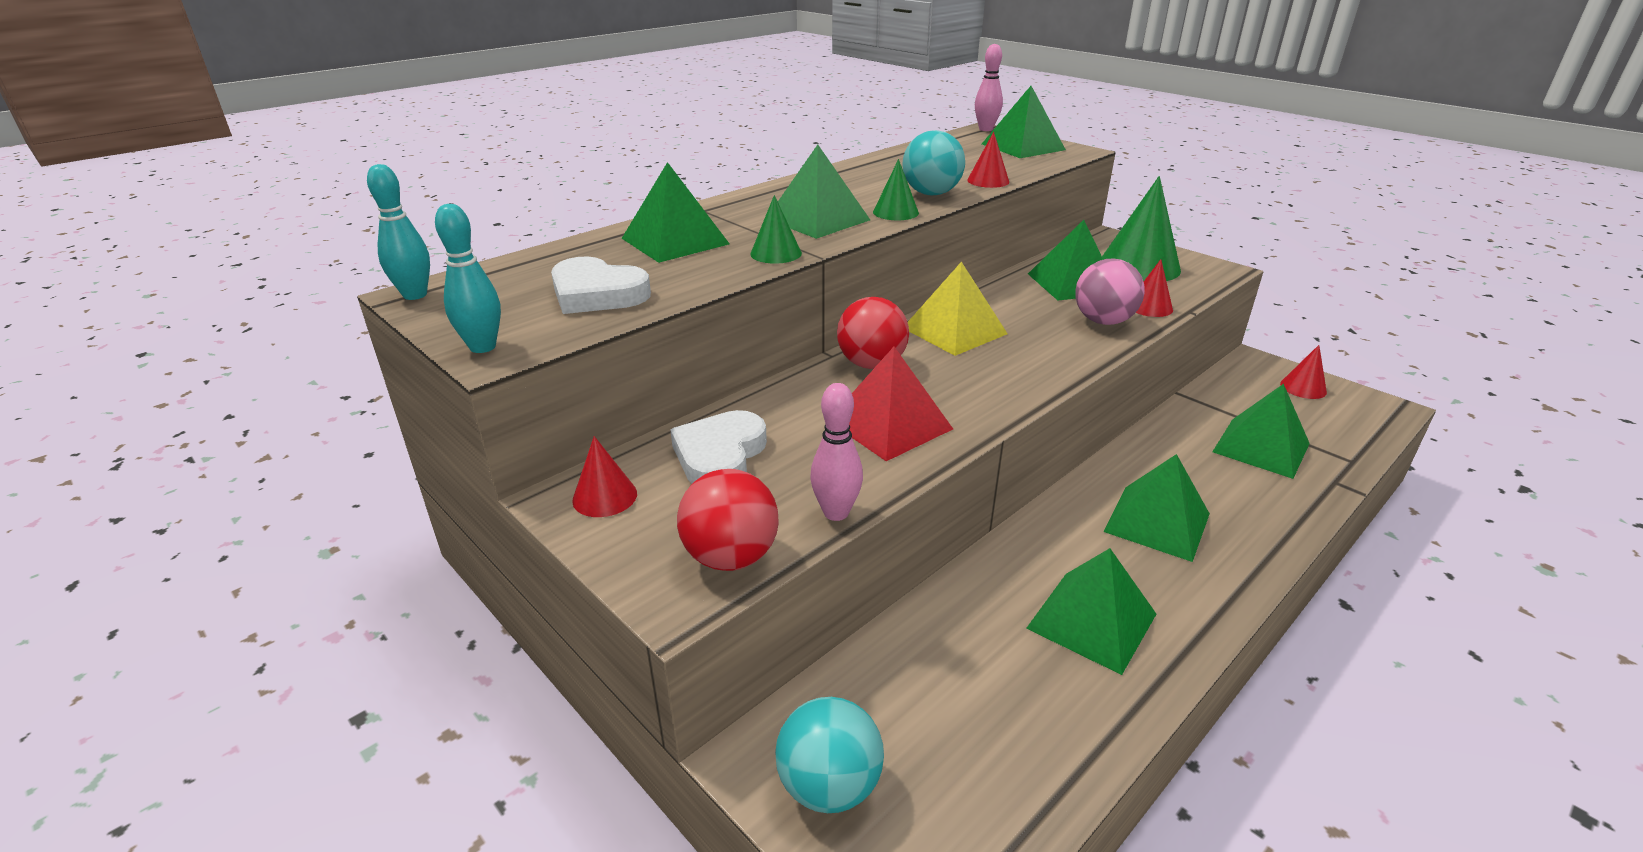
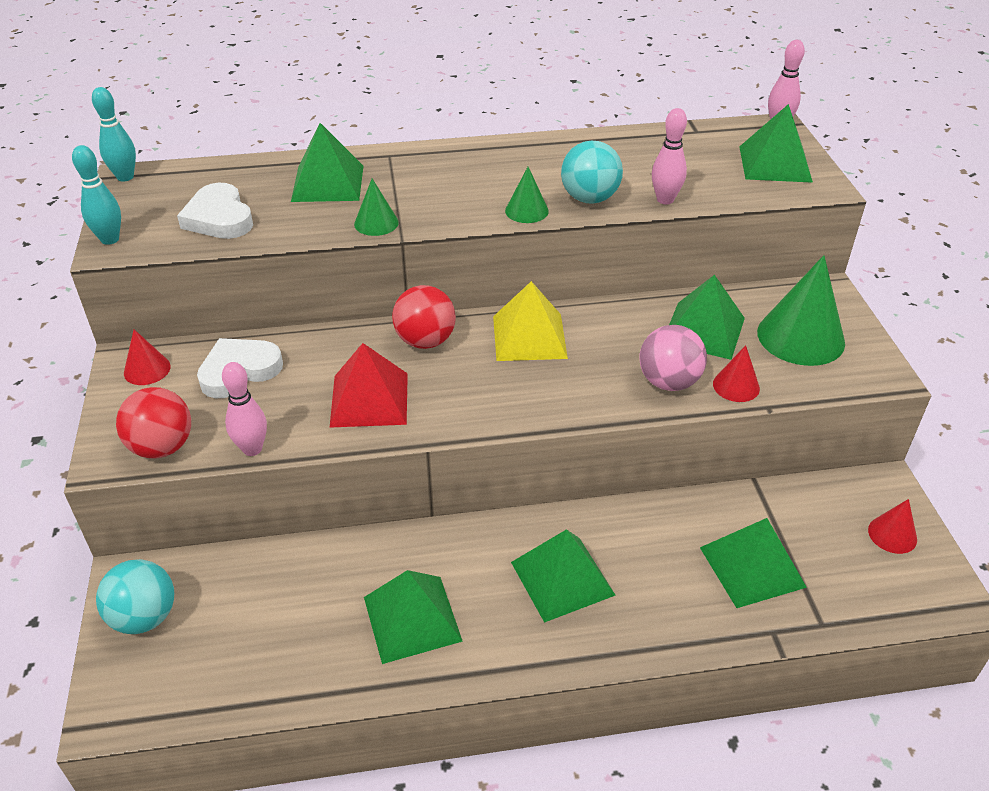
camera: 35 degrees right, 10 degrees up
green pyramid [778,145,870,239] -> none
red cone [967,132,1009,188] -> pink bowling pin [652,108,687,205]

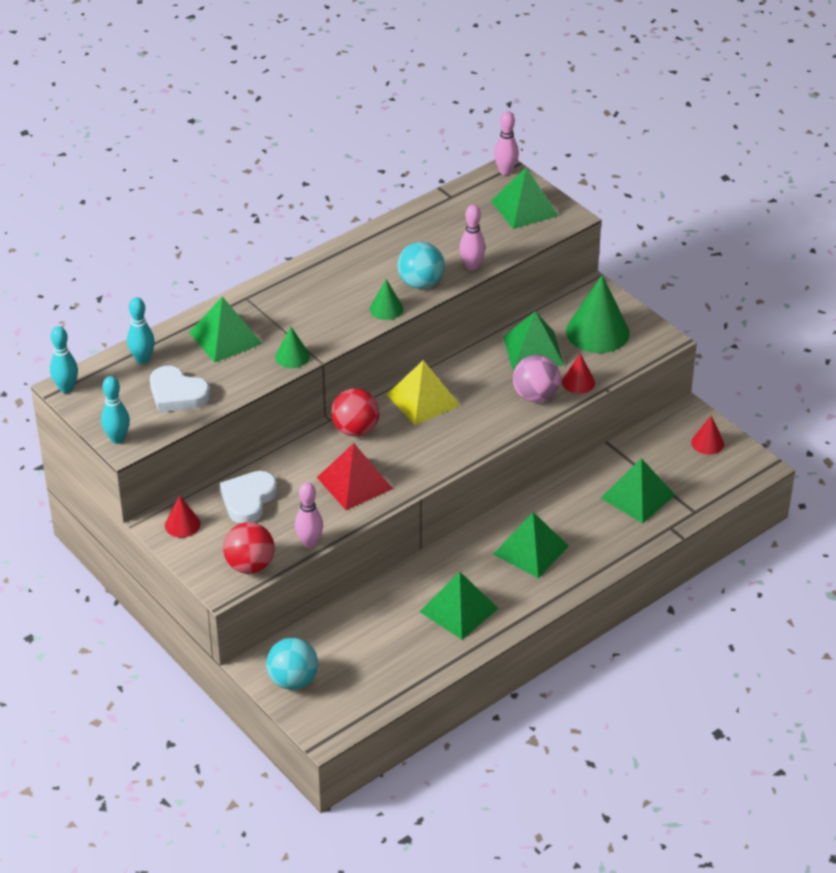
camera: 30 degrees left, 0 degrees up
none -> turquoise bowling pin [127,297,155,364]

